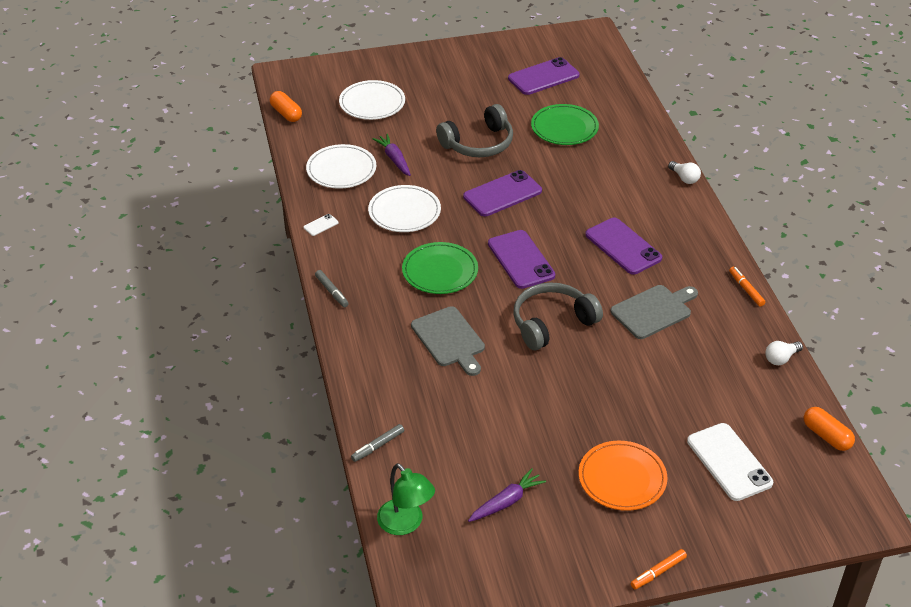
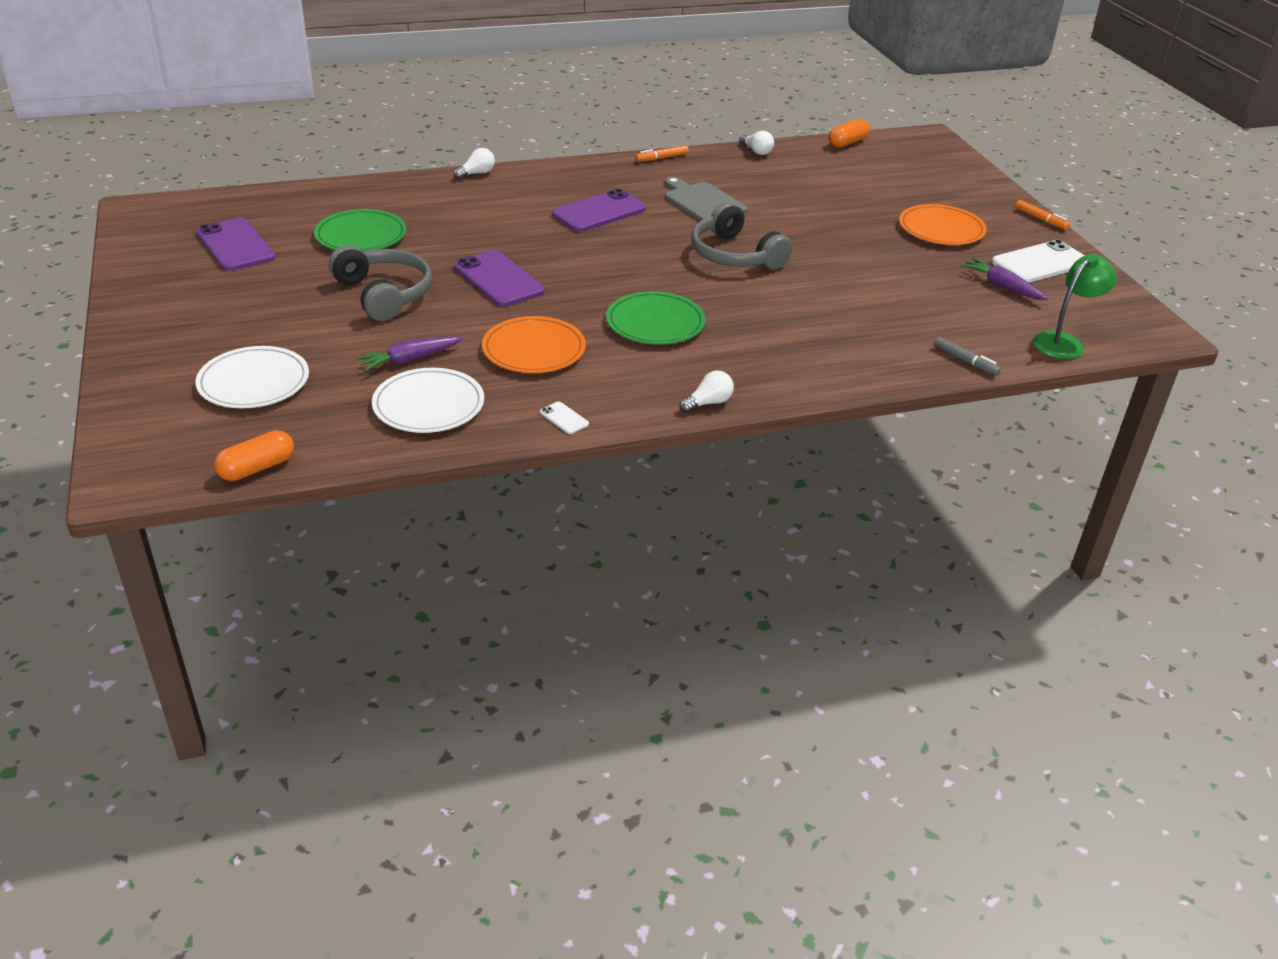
camera: 95 degrees left, 5 degrees down
grey marker [315,270,349,307] -> white light bulb [679,371,734,413]
white plate [368,185,441,232] -> orange plate [482,316,586,373]
grey cutting board [411,306,485,376] -> none
purple phone [488,230,555,289] -> none
white phone [687,423,773,501] -> white phone moved to [992,240,1085,283]

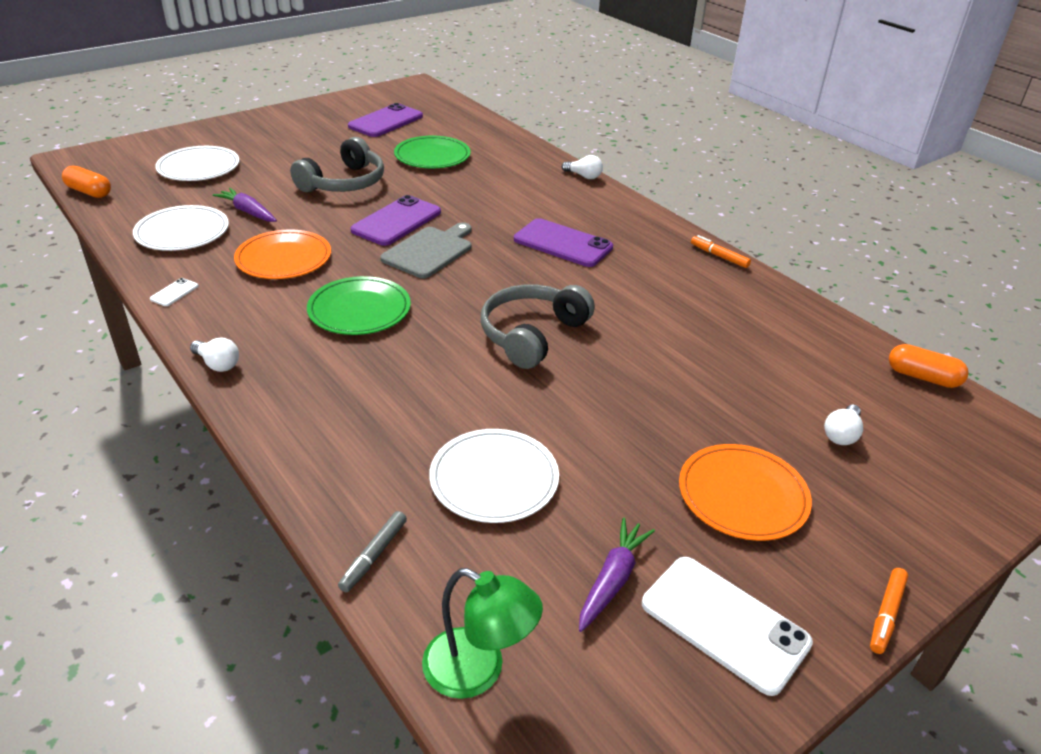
camera: 70 degrees right, 0 degrees up
grey cutting board [665,177,748,221] -> grey cutting board moved to [380,222,472,279]
white light bulb [739,131,774,155] -> white light bulb moved to [824,405,863,445]
none -> white plate [429,429,559,523]

